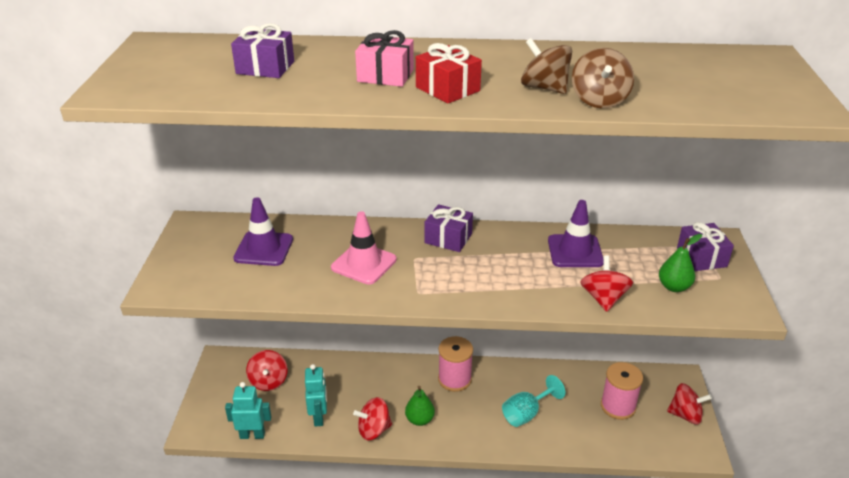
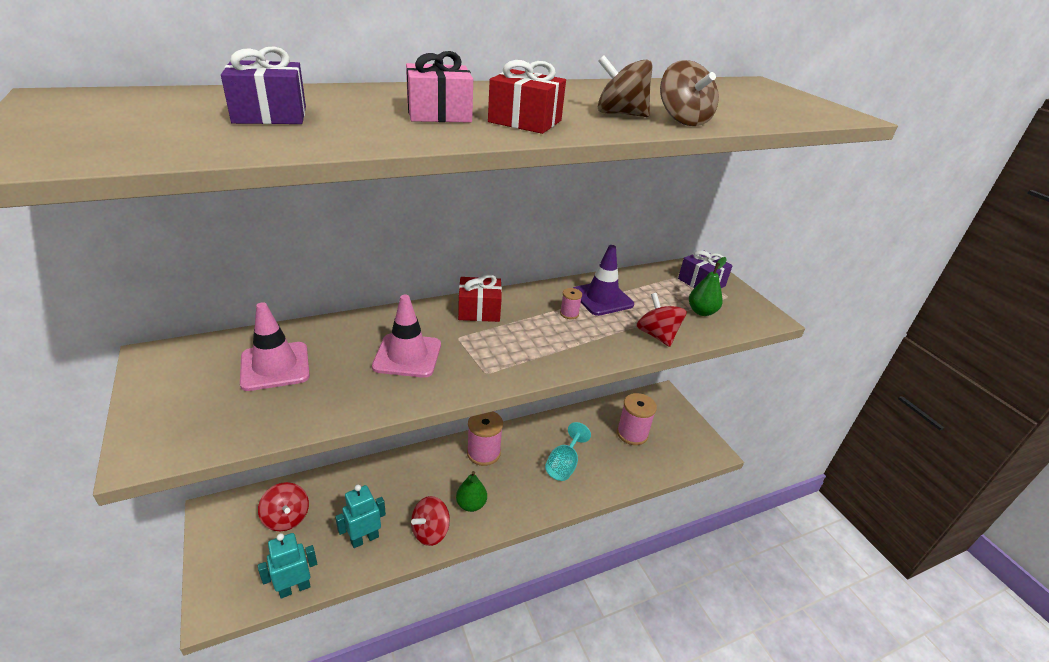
camera: 30 degrees left, 0 degrees up
purple traffic cone [233,197,293,266] -> pink traffic cone [240,302,310,391]
turquoise robot [305,364,327,427] -> turquoise robot turned 90 degrees counterclockwise [335,485,386,548]
purple gift [425,204,473,252] -> red gift [458,274,502,322]
red spinning top [667,383,712,425] -> none
none -> pink spool [560,288,582,319]

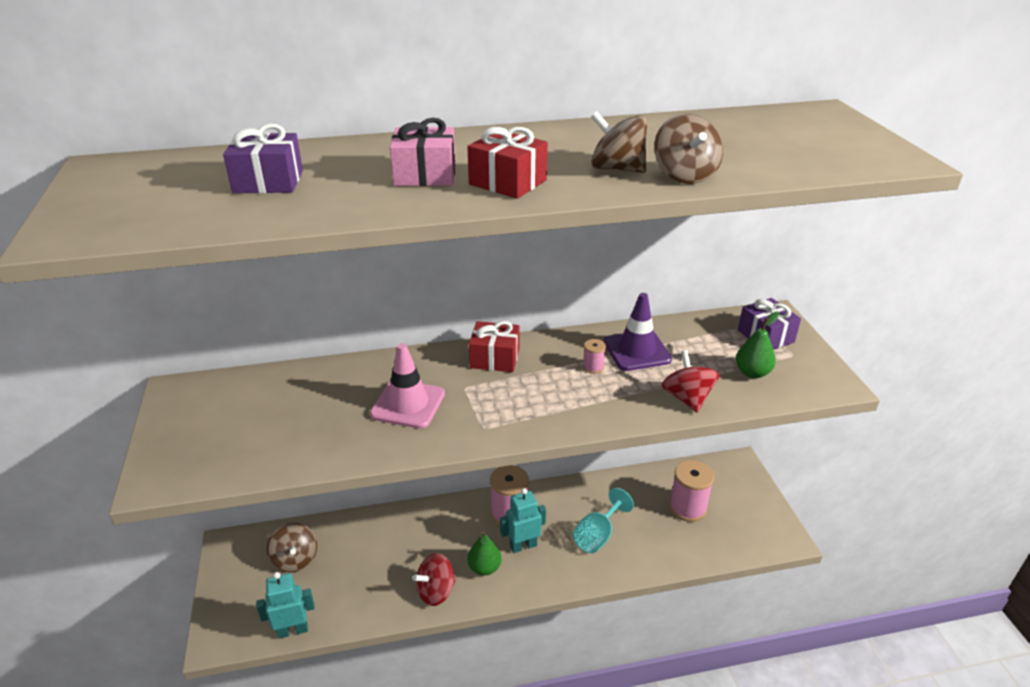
camera: 15 degrees right, 0 degrees up
pink traffic cone [240,302,310,391] -> none
red spinning top [258,482,309,531] -> brown spinning top [267,523,317,572]
turquoise robot [335,485,386,548] -> turquoise robot moved to [500,488,546,553]

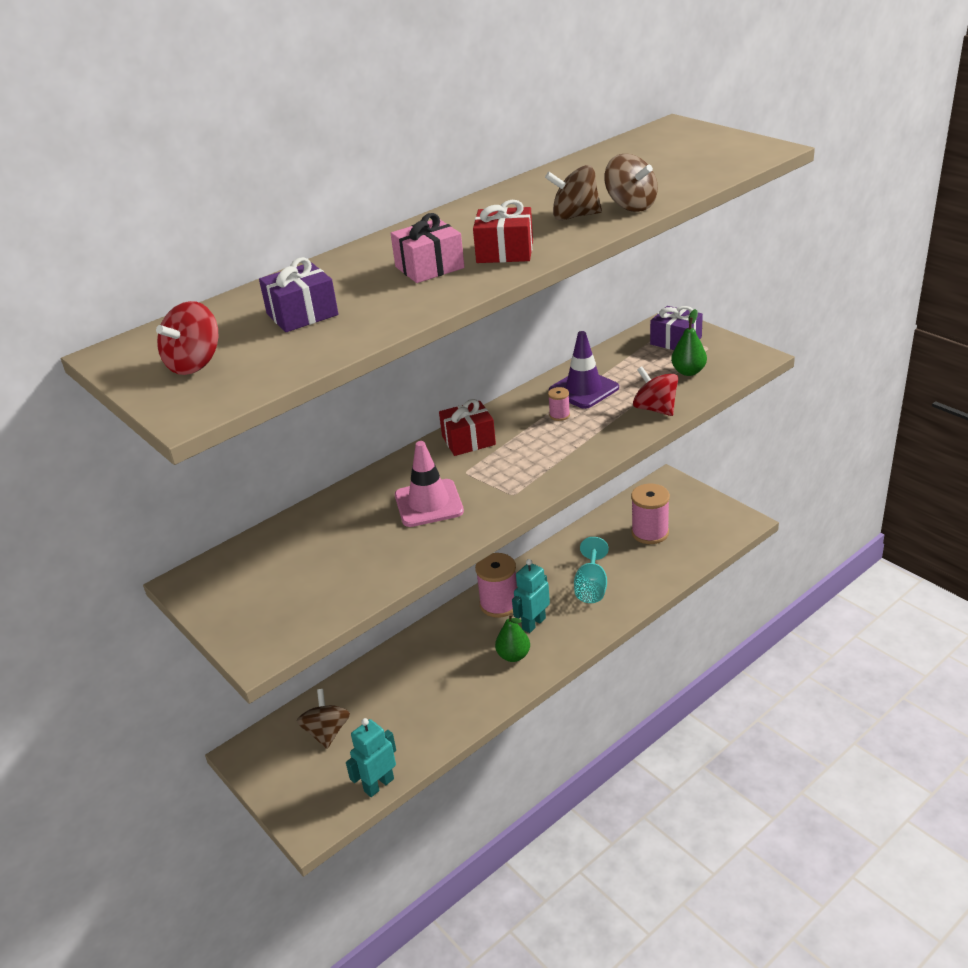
camera: 25 degrees left, 0 degrees up
brown spinning top [267,523,317,572] -> brown spinning top turned 135 degrees counterclockwise [297,689,350,749]
red spinning top [413,553,456,606] -> red spinning top moved to [156,301,218,375]

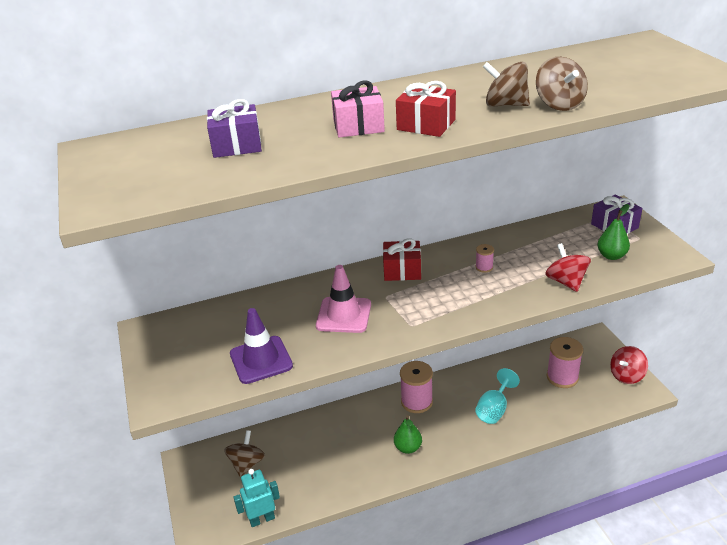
camera: 20 degrees right, 0 degrees up
red spinning top [156,301,218,375] -> red spinning top moved to [610,346,648,384]
turquoise robot [512,559,550,633] -> none
purple traffic cone [549,331,619,409] -> purple traffic cone moved to [230,308,293,384]

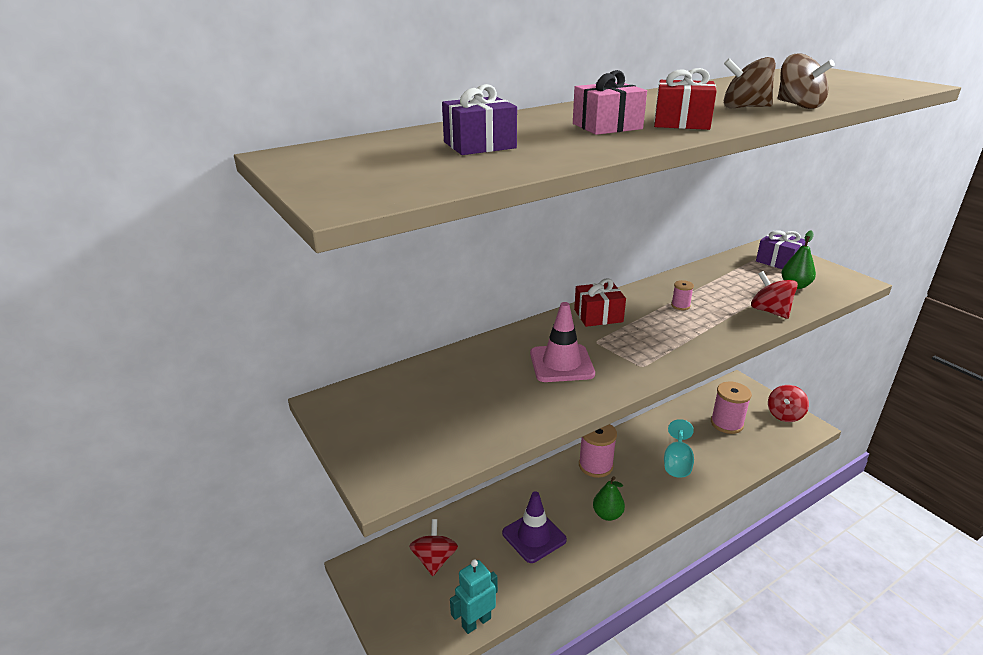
camera: 15 degrees left, 5 degrees down
brown spinning top [224,430,265,477] -> red spinning top [409,519,458,576]
purple traffic cone [230,308,293,384] -> purple traffic cone moved to [502,491,567,563]

